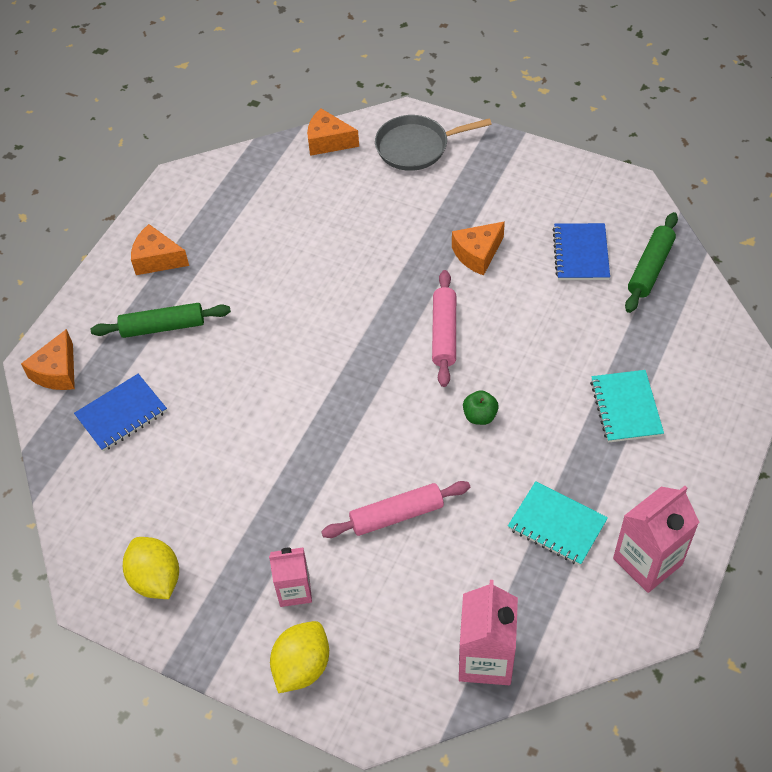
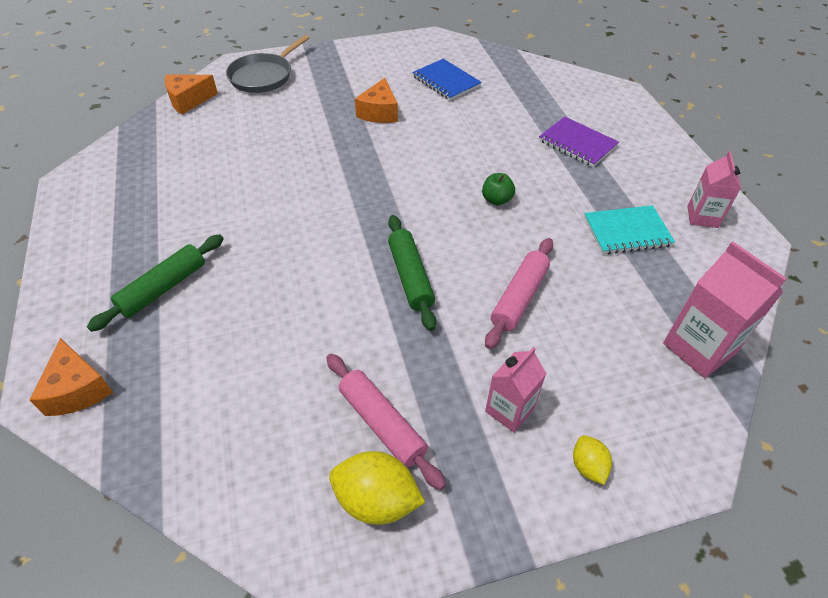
camera: 45 degrees left, 5 degrees down
blue notebook [74,374,167,452] -> none
orange cheese [131,224,189,275] -> none
yellow lemon [270,621,329,693] -> yellow lemon [573,435,612,485], size x0.56
pink rolling pin [432,270,456,387] -> pink rolling pin moved to [326,354,446,490]
turquoise notebook [590,370,664,443] -> purple notebook [539,116,619,167]
pink carton [613,486,699,593] -> pink carton [687,151,741,228], size x0.65
green rolling pin [625,212,678,313] -> green rolling pin moved to [388,215,436,331]

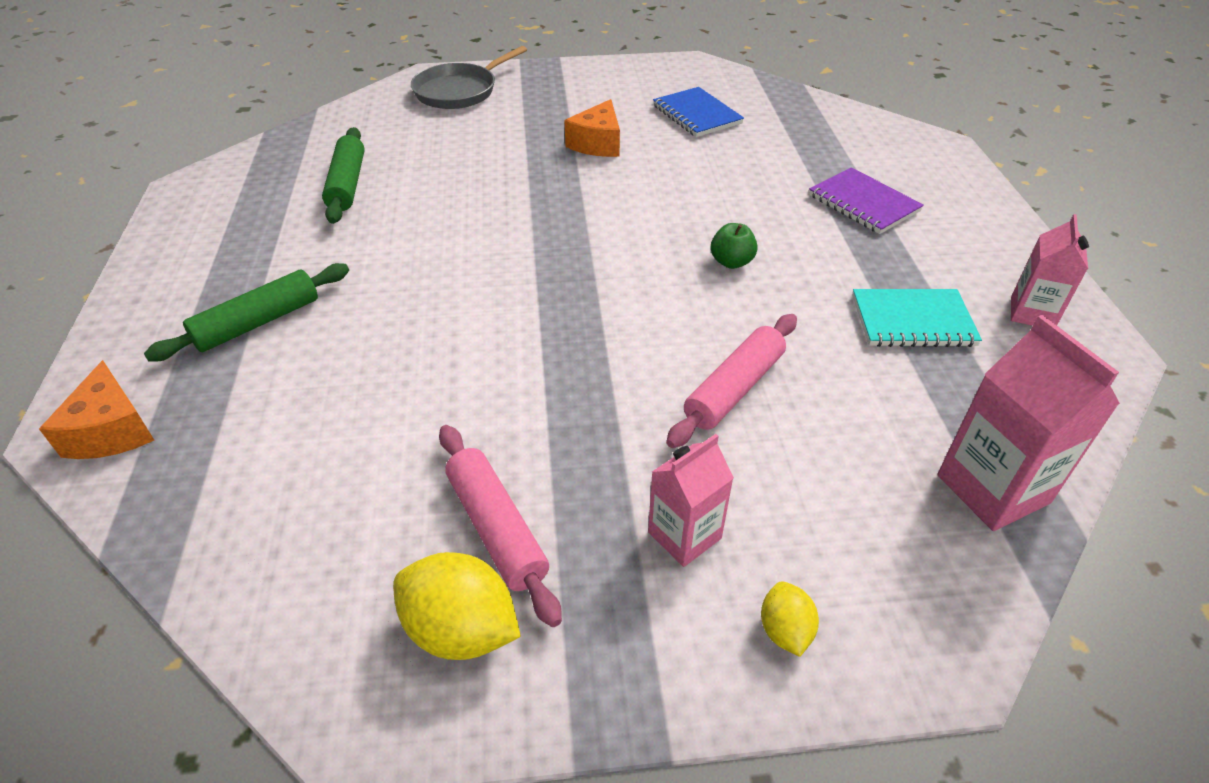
camera: 10 degrees right, 5 degrees down
orange cheese [165,75,218,115] -> none
green rolling pin [388,215,436,331] -> green rolling pin moved to [322,127,365,224]

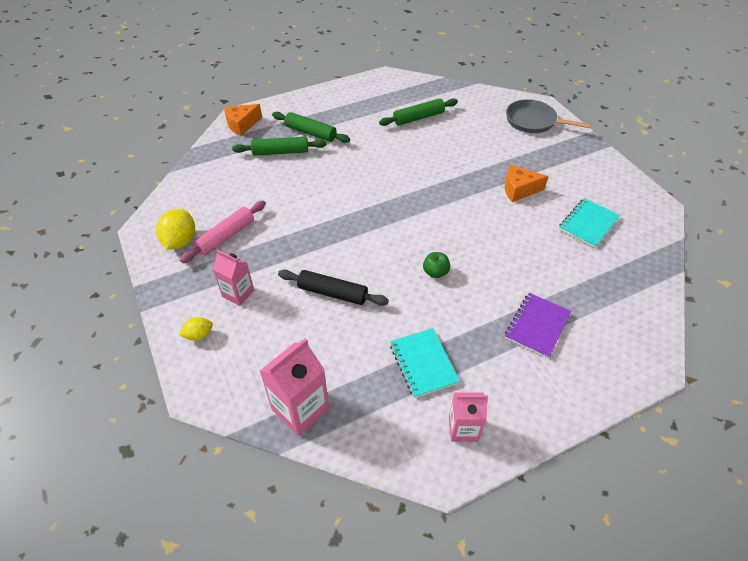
camera: 70 degrees right, 5 degrees up
blue notebook [653,87,744,137] -> turquoise notebook [559,198,620,248]
pink rolling pin [666,314,797,448] -> black rolling pin [278,270,389,306]
none -> green rolling pin [232,137,327,156]

